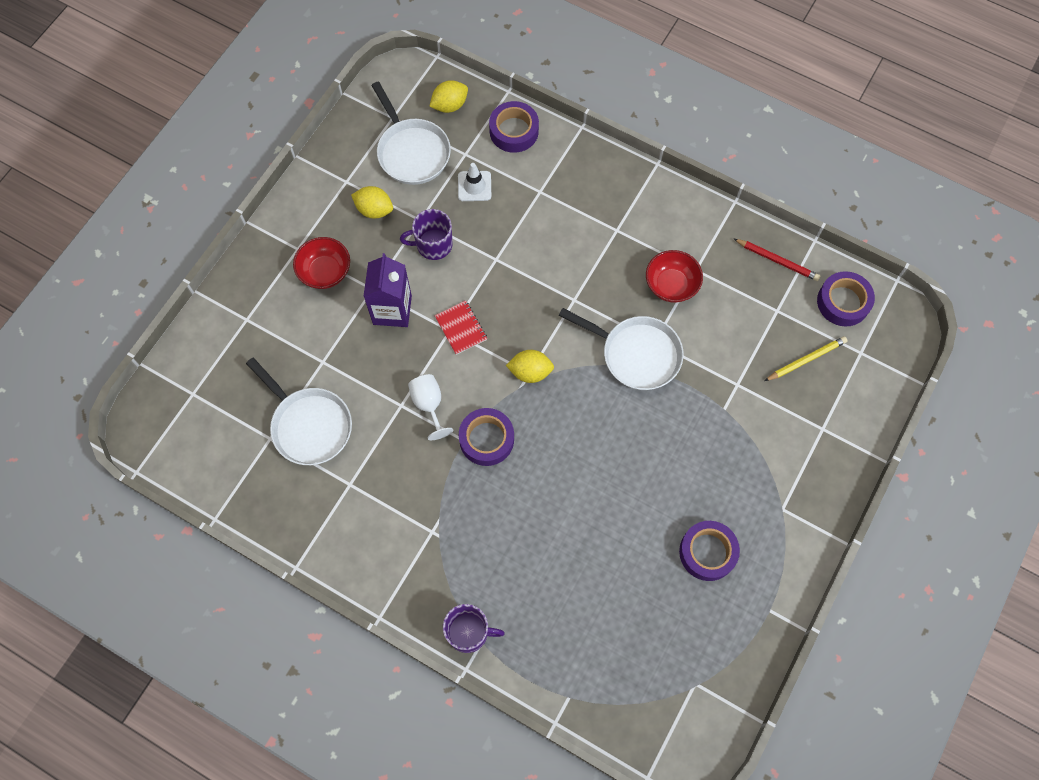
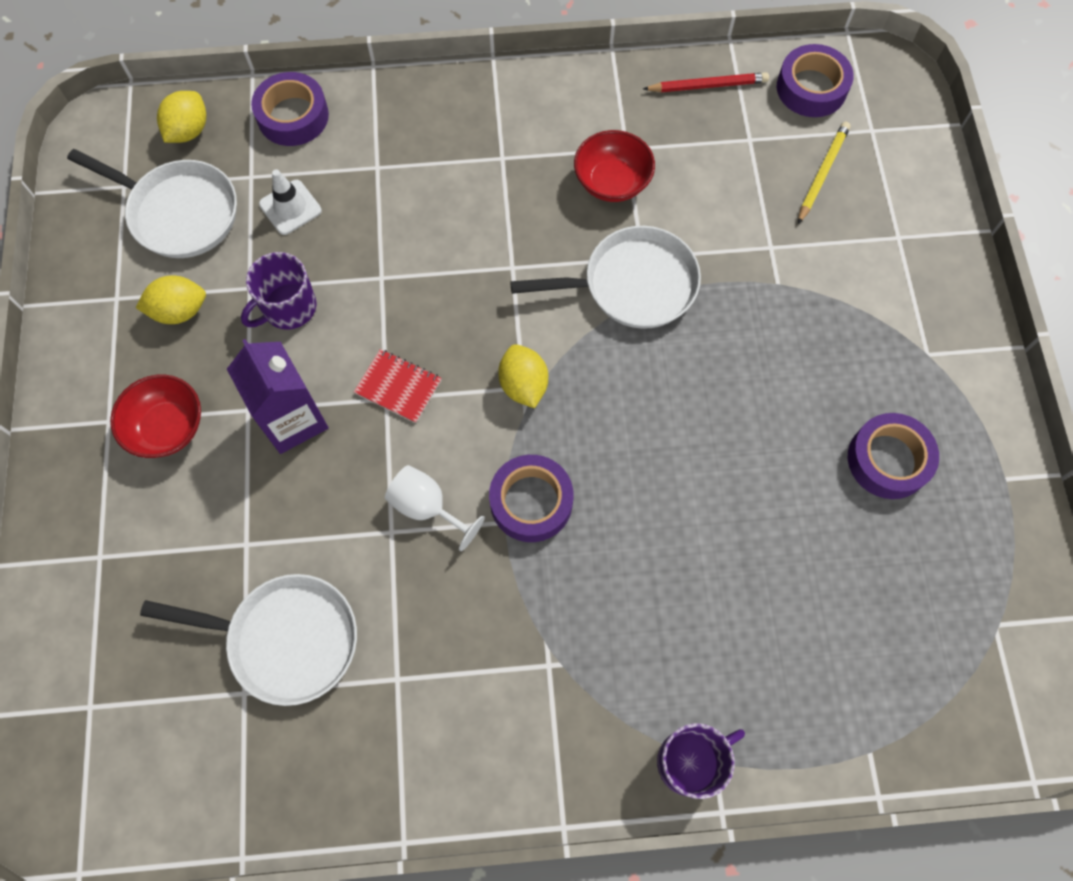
camera: 35 degrees left, 0 degrees up
yellow lemon [506,350,554,383] -> yellow lemon turned 75 degrees counterclockwise [498,344,548,408]

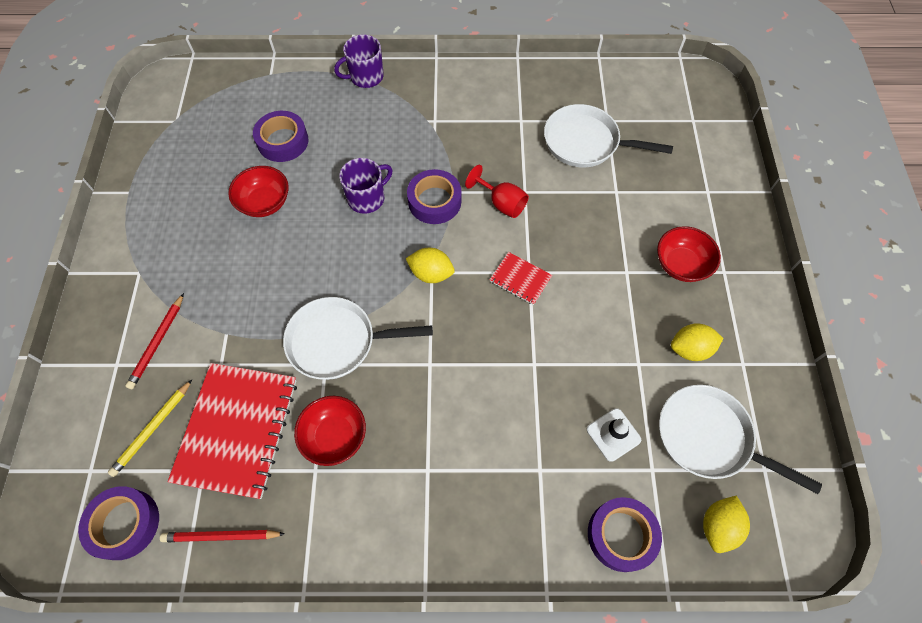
camera: 175 degrees left, 5 degrees down
purple carton [227,339,328,454] -> none
purple mug [241,252,317,329] -> purple mug moved to [339,158,392,214]
white goblet [385,465,485,551] -> red goblet [465,165,529,218]
yellow lemon [498,344,548,408] -> yellow lemon turned 60 degrees counterclockwise [406,248,455,283]
purple tape [848,413,939,499] -> purple tape moved to [253,111,309,162]
none -> red pencil [125,293,184,389]
none -> red notebook [168,363,297,499]
none -> red bowl [228,166,289,217]

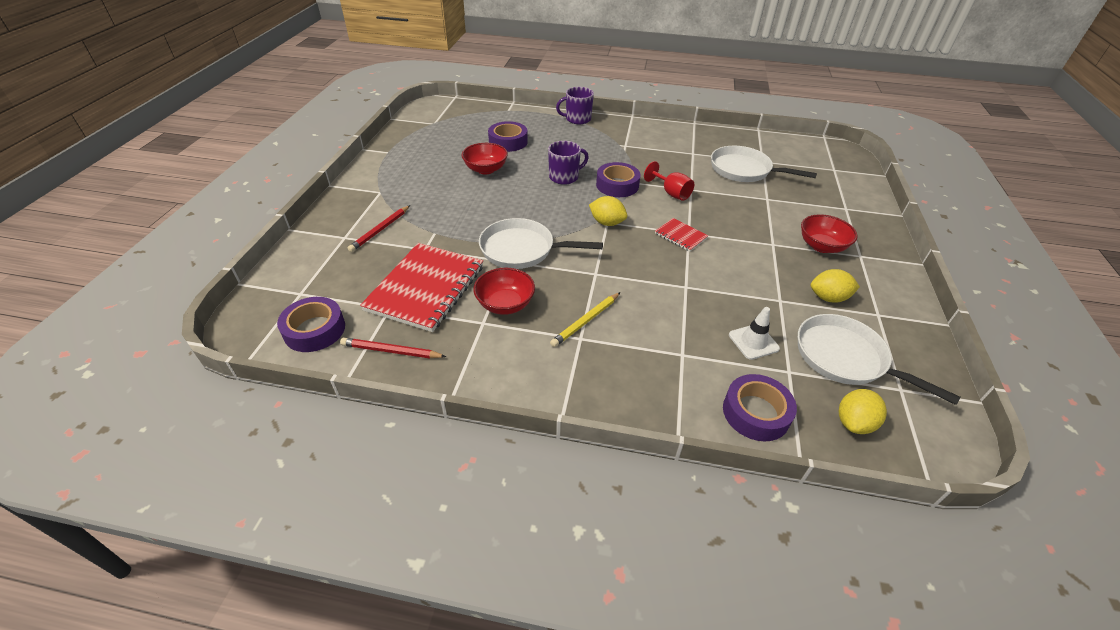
camera: 10 degrees right, 20 degrees down
yellow pencil [108,380,192,477] -> yellow pencil moved to [550,292,620,347]

